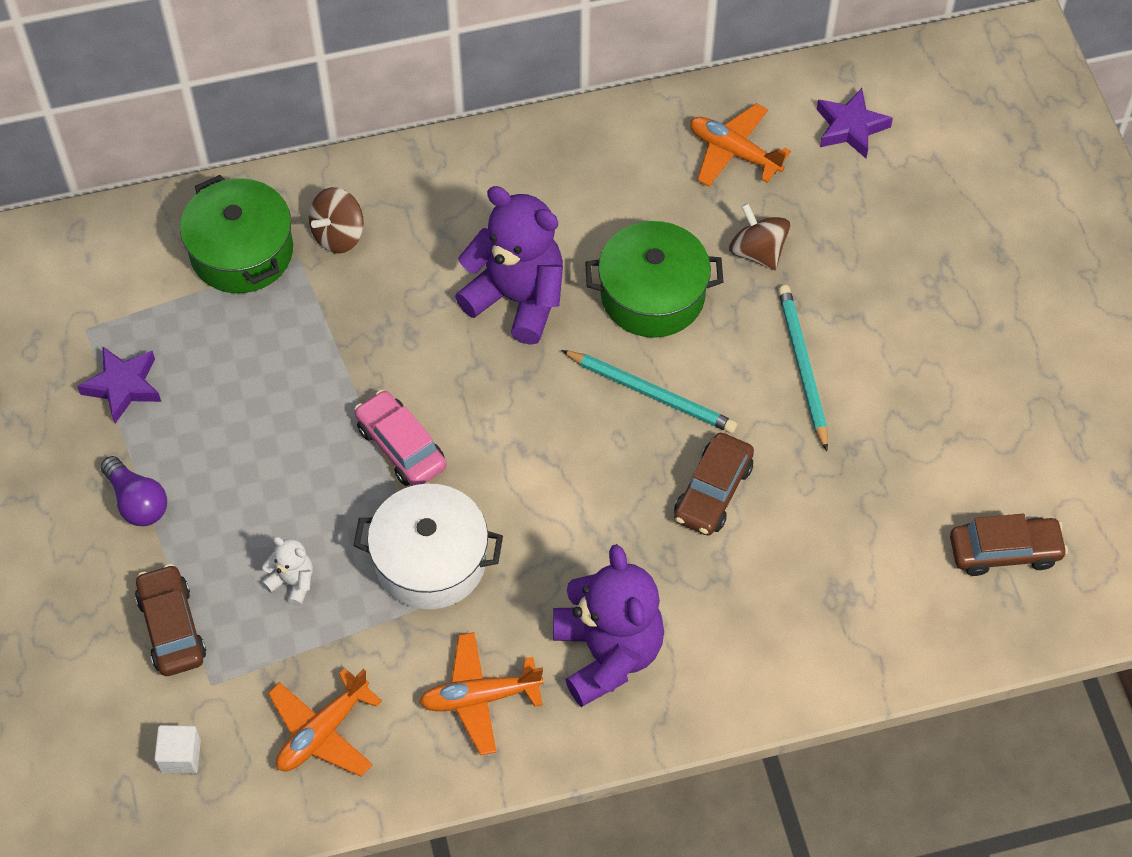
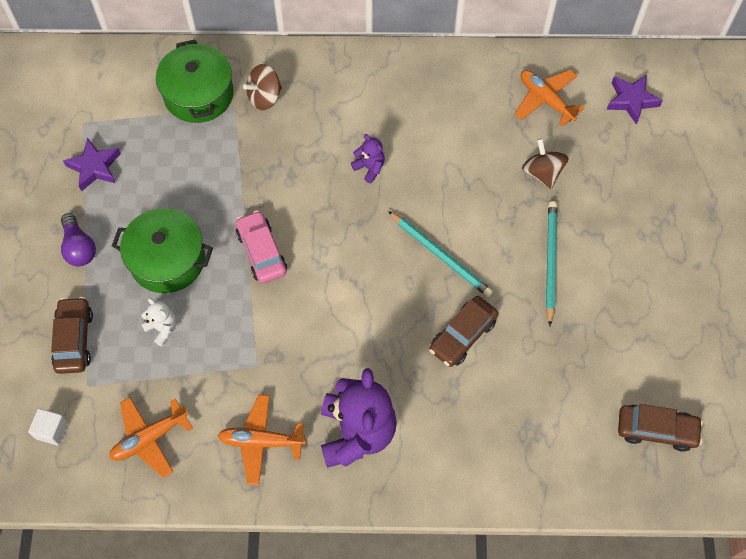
camera: 15 degrees right, 5 degrees up
white pot [353,484,503,610] -> none
purple teddy bear [455,186,563,345] -> purple teddy bear [351,134,385,183], size x0.45
green pot [585,221,724,338] -> green pot moved to [112,208,213,293]

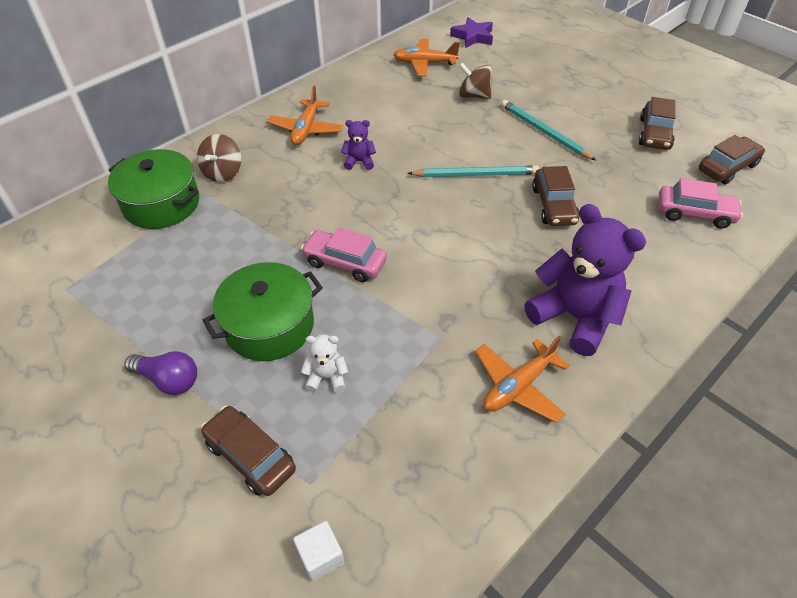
camera: 45 degrees left, 15 degrees down
purple star [63,137,121,192] -> none
orange plane [109,397,193,478] -> orange plane moved to [267,86,343,145]
none -> brown car [639,97,676,150]
none -> pink car [659,178,743,229]

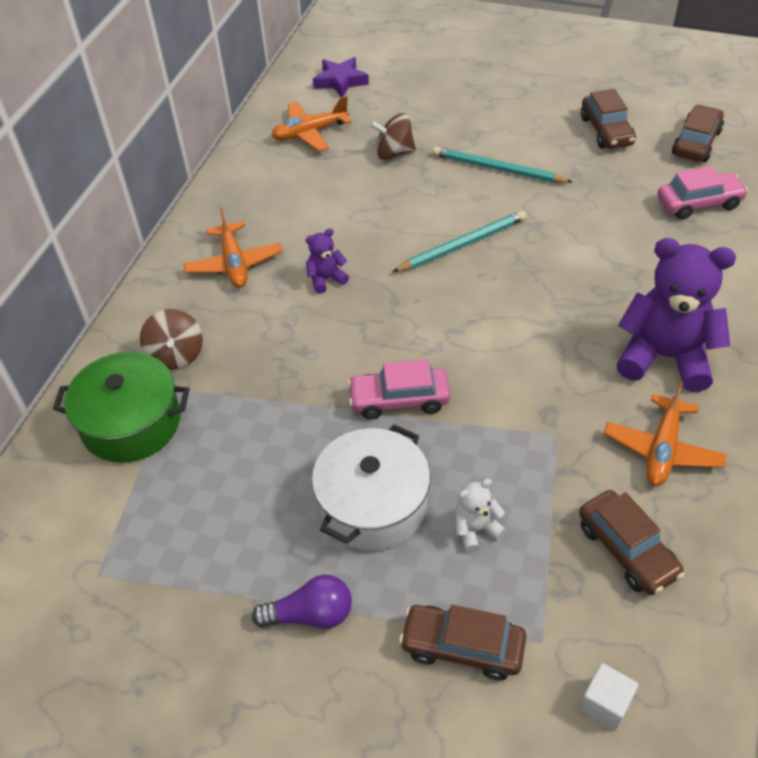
camera: 25 degrees left, 0 degrees up
green pot [202,262,323,361] -> white pot [312,424,430,551]
brown car [532,166,579,226] -> brown car moved to [579,490,685,595]

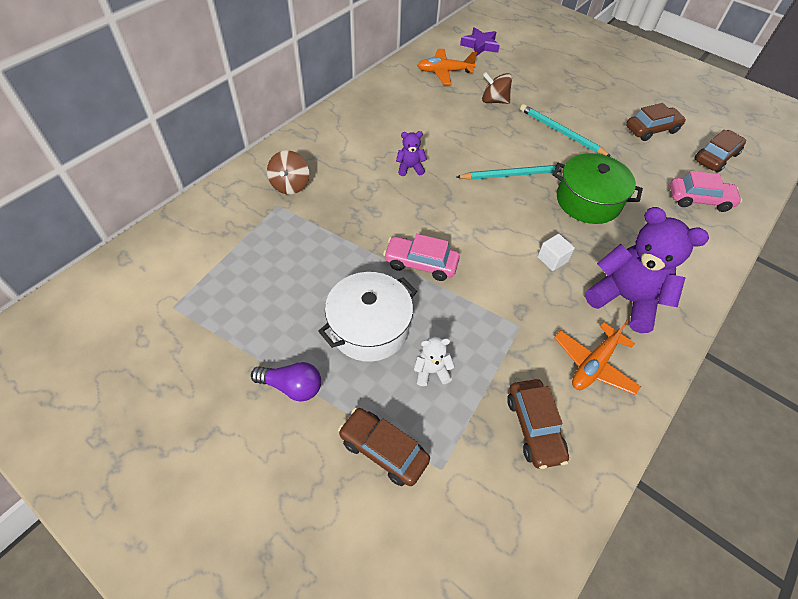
camera: 15 degrees right, 5 degrees up
green pot [53,352,189,463] -> green pot moved to [553,153,643,224]
orange plane [183,207,283,288] -> none
white cube [579,663,638,731] -> white cube moved to [537,234,575,271]
brown car [581,89,636,149] -> brown car turned 120 degrees counterclockwise [626,103,686,141]

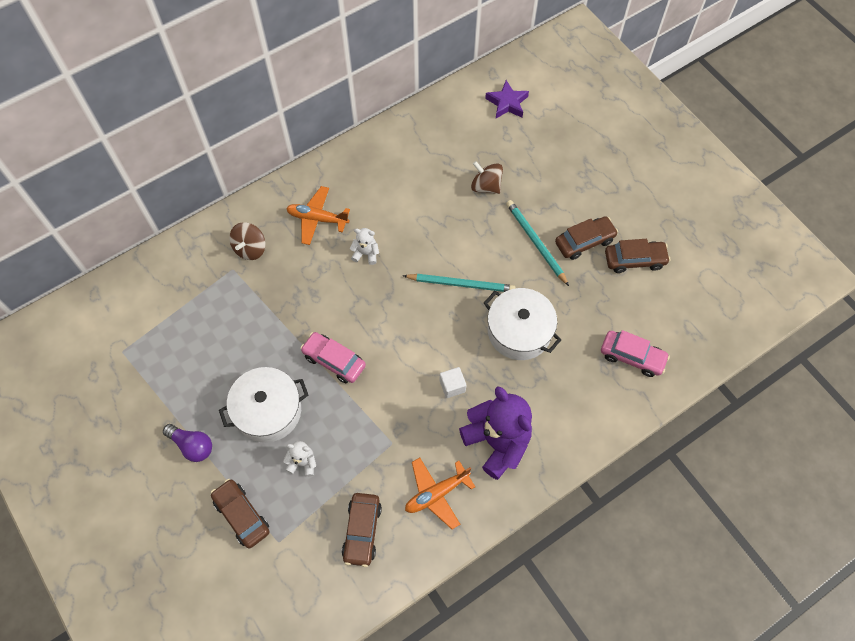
camera: 20 degrees right, 10 degrees up
purple teddy bear [396,131,427,176] -> white teddy bear [350,228,379,265]
orange plane [417,49,477,85] -> orange plane moved to [286,186,350,245]
green pot [553,153,643,224] -> white pot [484,288,561,360]
brown car [694,129,746,173] -> brown car moved to [555,216,618,260]

